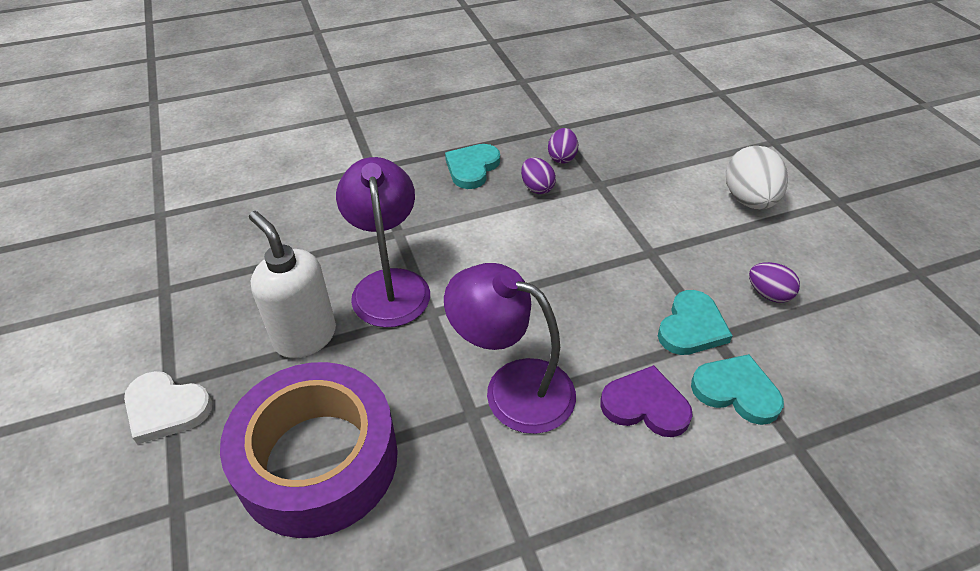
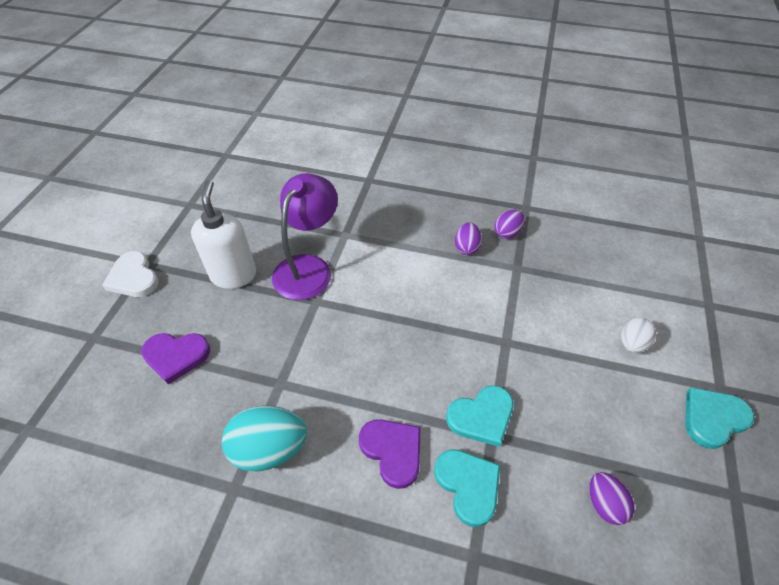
camera: 35 degrees right, 5 degrees up
purple tape [220,362,398,538] -> purple heart [141,333,210,385]
purple lamp [444,263,576,434] -> none
turquoise heart [445,144,500,189] -> turquoise heart moved to [685,387,754,449]
white egg [726,146,788,209] -> white egg [621,317,656,353], size x0.58
purple egg [749,262,800,303] -> purple egg moved to [589,472,635,525]
none -> turquoise egg [222,406,307,471]

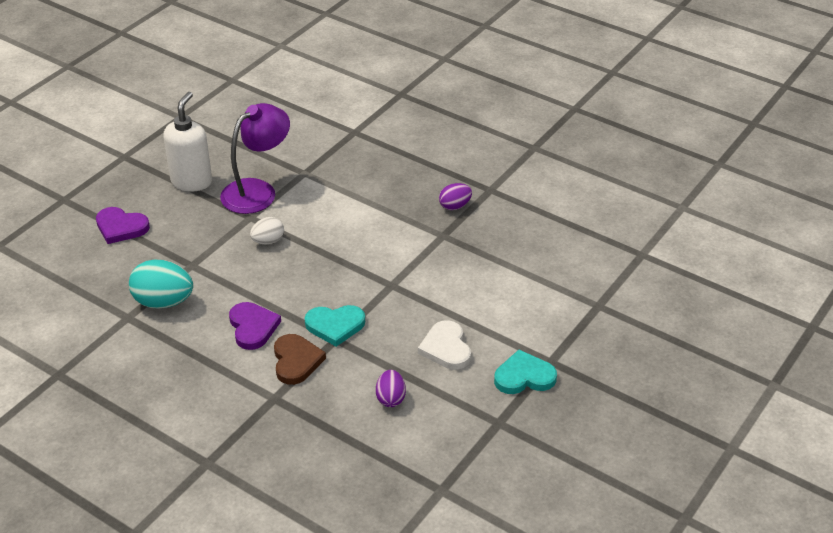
camera: 20 degrees right, 10 degrees down
white heart [102,251,159,297] -> white heart moved to [418,320,471,370]
turquoise heart [434,449,500,527] -> brown heart [274,334,326,385]
purple egg [455,222,482,255] -> none
white egg [621,317,656,353] -> white egg moved to [250,217,284,244]

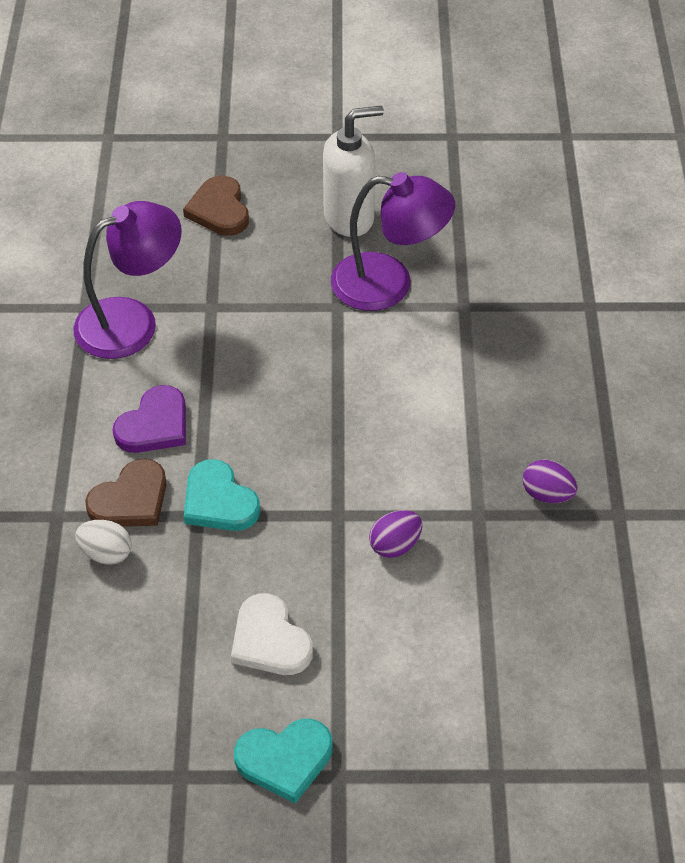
camera: 55 degrees right, 10 degrees up
purple heart [96,207,150,244] -> brown heart [183,175,249,236]
turquoise egg [129,260,193,309] -> purple lamp [73,201,182,359]
white egg [250,217,284,244] -> white egg moved to [75,520,132,565]
purple egg [376,370,406,407] -> purple egg moved to [369,510,422,558]
white heart [418,320,471,370] -> white heart turned 75 degrees counterclockwise [231,593,313,675]
turquoise heart [494,350,557,394] -> turquoise heart turned 120 degrees clockwise [234,719,333,803]

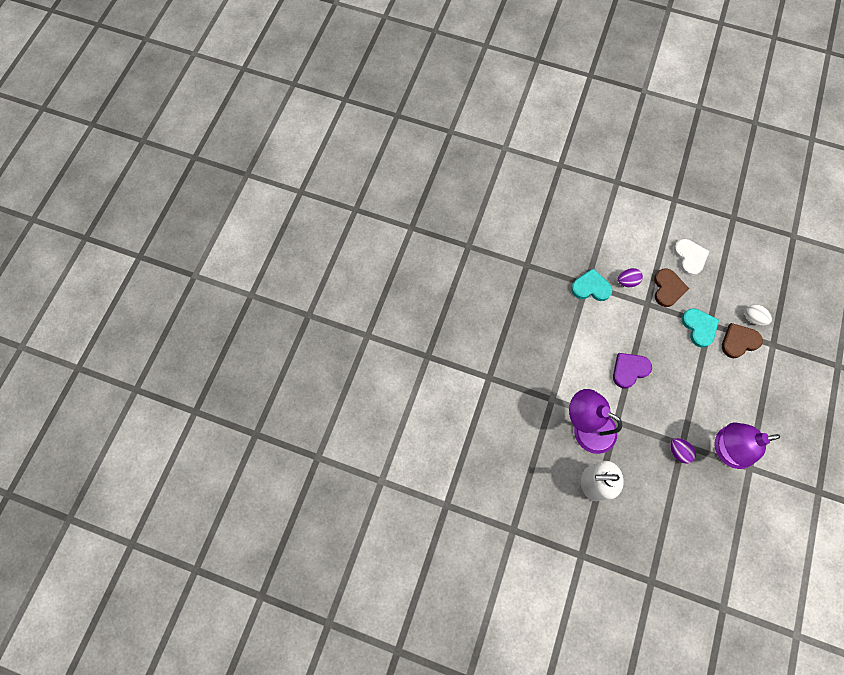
camera: 160 degrees left, 20 degrees up
purple heart [112,385,186,453] -> purple heart moved to [613,353,652,389]
brown heart [183,175,249,236] -> brown heart moved to [654,268,689,307]
turquoise heart [234,719,333,803] -> turquoise heart moved to [571,269,612,301]
purple egg [523,459,578,503] -> purple egg moved to [670,438,696,463]

